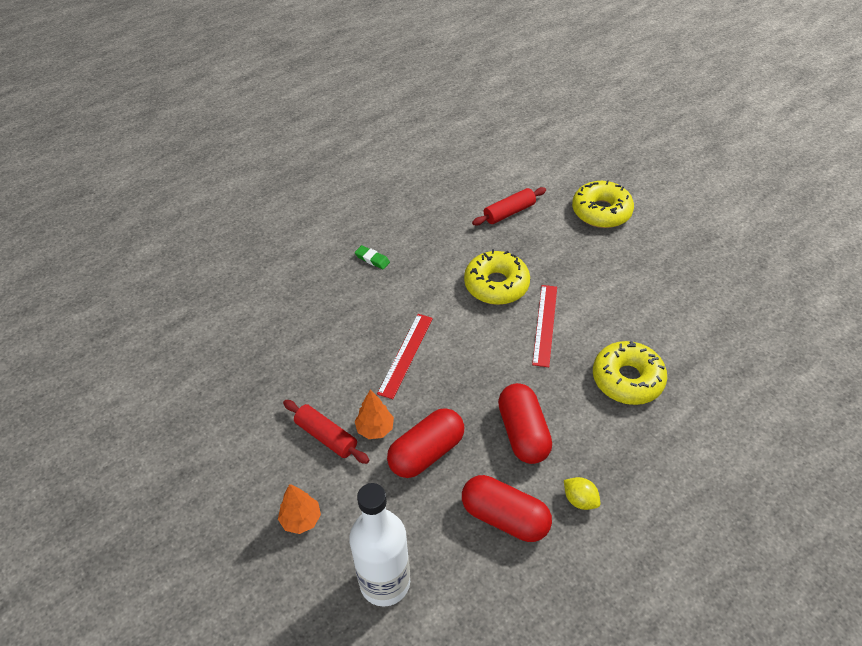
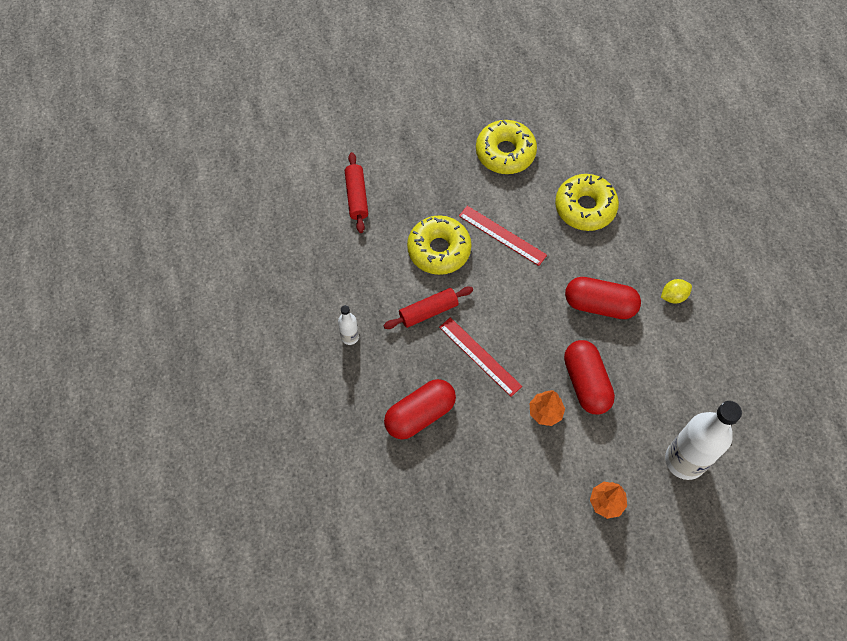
camera: 65 degrees left, 15 degrees up
red rolling pin [283,400,369,464] -> red rolling pin moved to [383,287,473,329]
green eraser [355,245,390,269] -> white bottle [338,305,359,345]
red capsule [462,475,552,542] -> red capsule moved to [384,379,456,440]
yellow donut [572,180,634,228] -> yellow donut moved to [476,120,537,174]

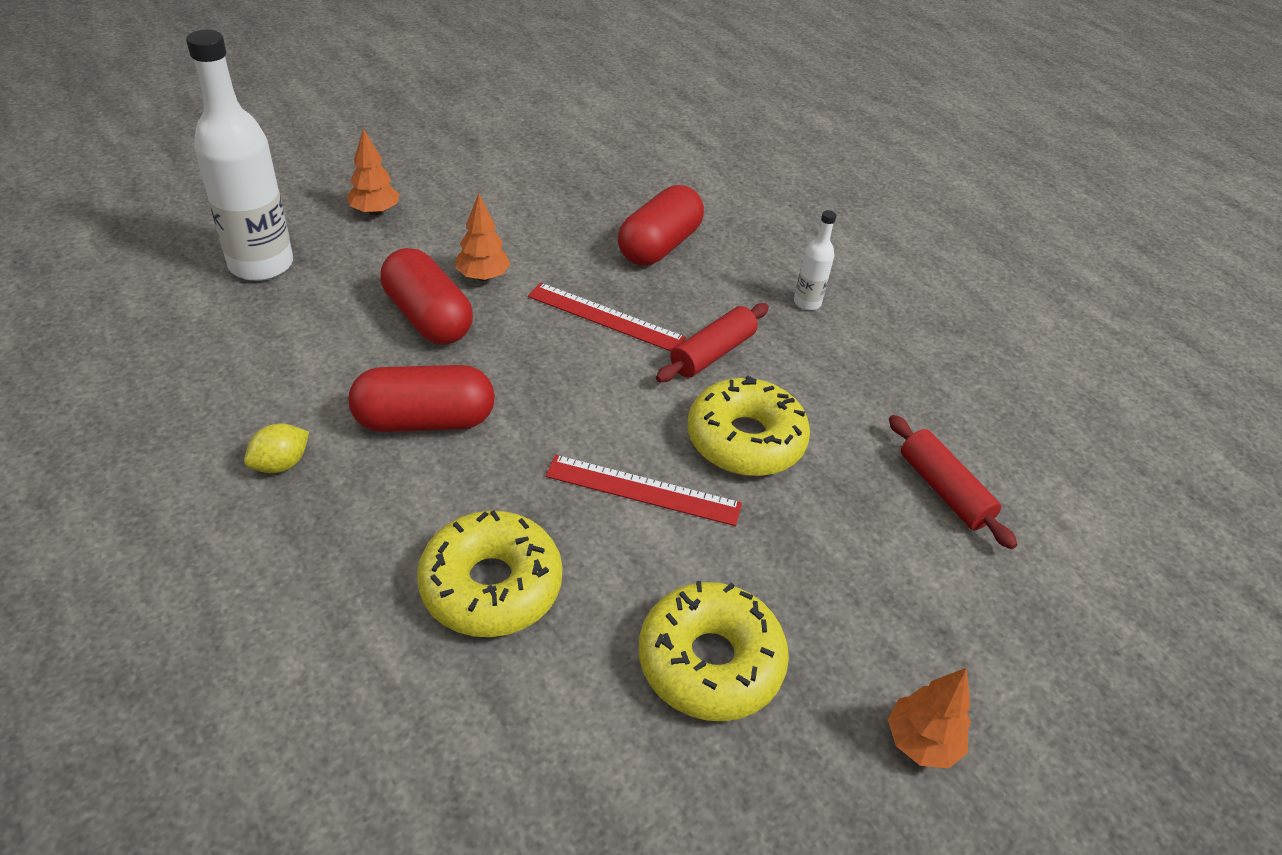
camera: 155 degrees right, 20 degrees down
none -> orange tree [888,668,971,768]

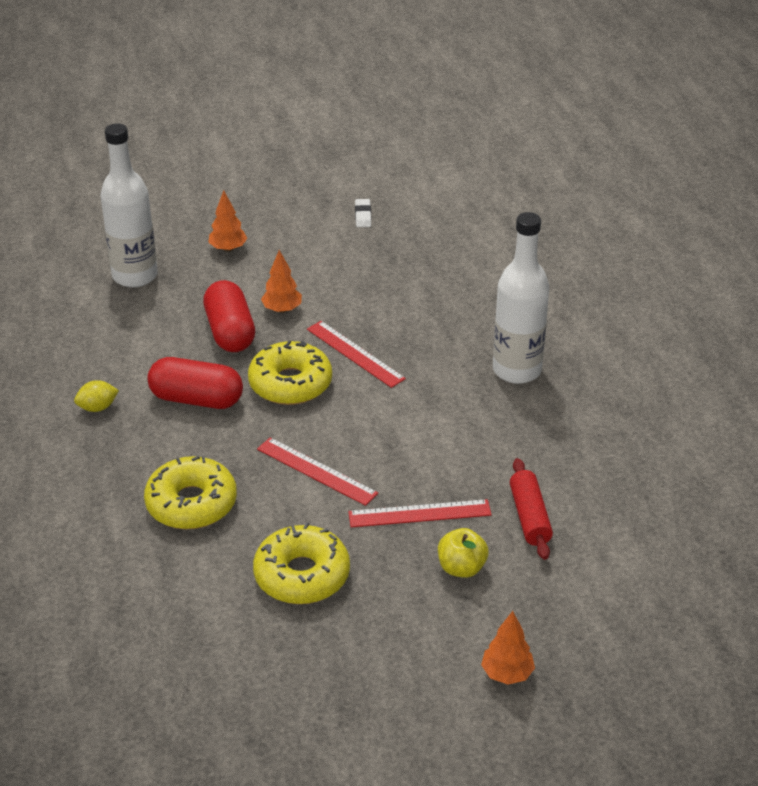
camera: 25 degrees right, 5 degrees down
red capsule [618,185,704,265] -> none
red rolling pin [656,303,769,382] -> none
yellow donut [687,375,810,476] -> yellow donut moved to [248,341,332,405]
white bottle [794,210,836,310] -> white bottle [493,212,549,384], size x2.18
orange tree [888,668,971,768] -> orange tree moved to [481,611,535,685]
none -> red ruler [348,499,491,527]
none -> white eraser [355,199,371,227]
none -> yellow apple [438,528,489,578]

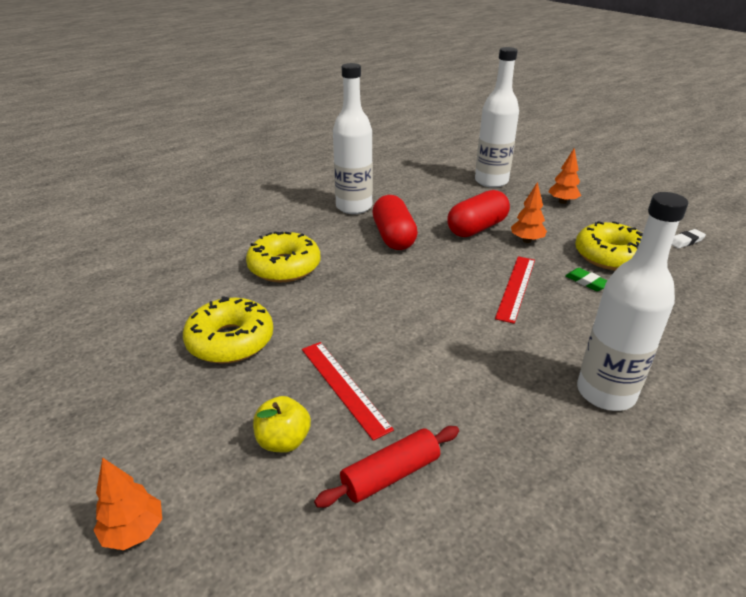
camera: 65 degrees right, 5 degrees down
yellow lemon [74,380,119,412] -> white bottle [333,63,373,214]
yellow donut [248,341,332,405] -> yellow donut moved to [575,221,643,270]
red ruler [257,437,378,506] -> none
none -> green eraser [565,268,607,291]

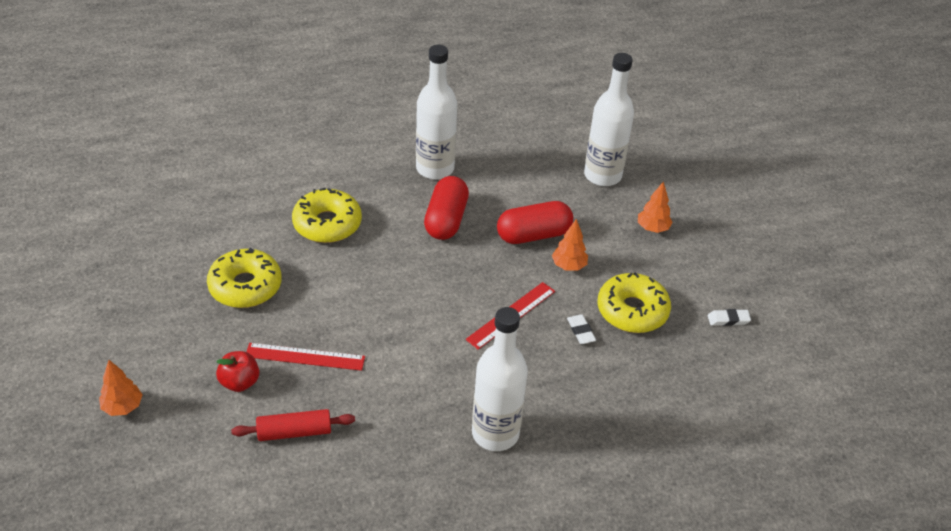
camera: 20 degrees right, 10 degrees up
yellow apple [253,396,311,453] -> red apple [216,351,259,392]
red ruler [302,342,394,441] -> red ruler turned 75 degrees counterclockwise [247,343,365,371]
green eraser [565,268,607,291] -> white eraser [567,314,596,344]

